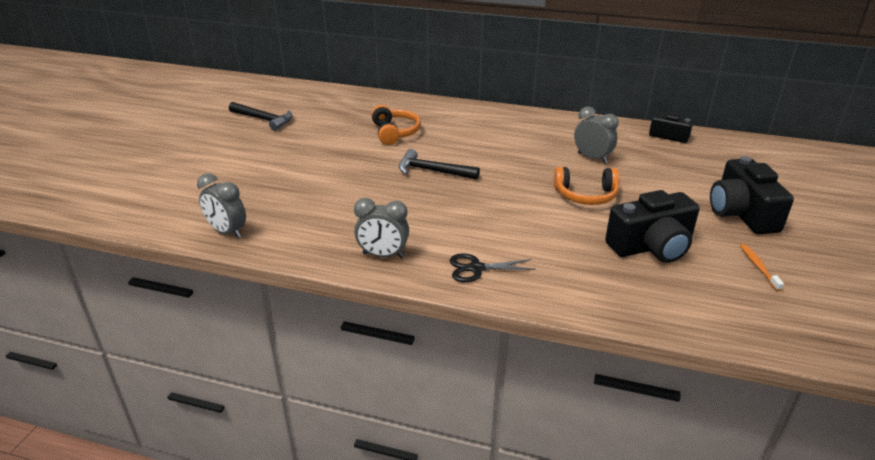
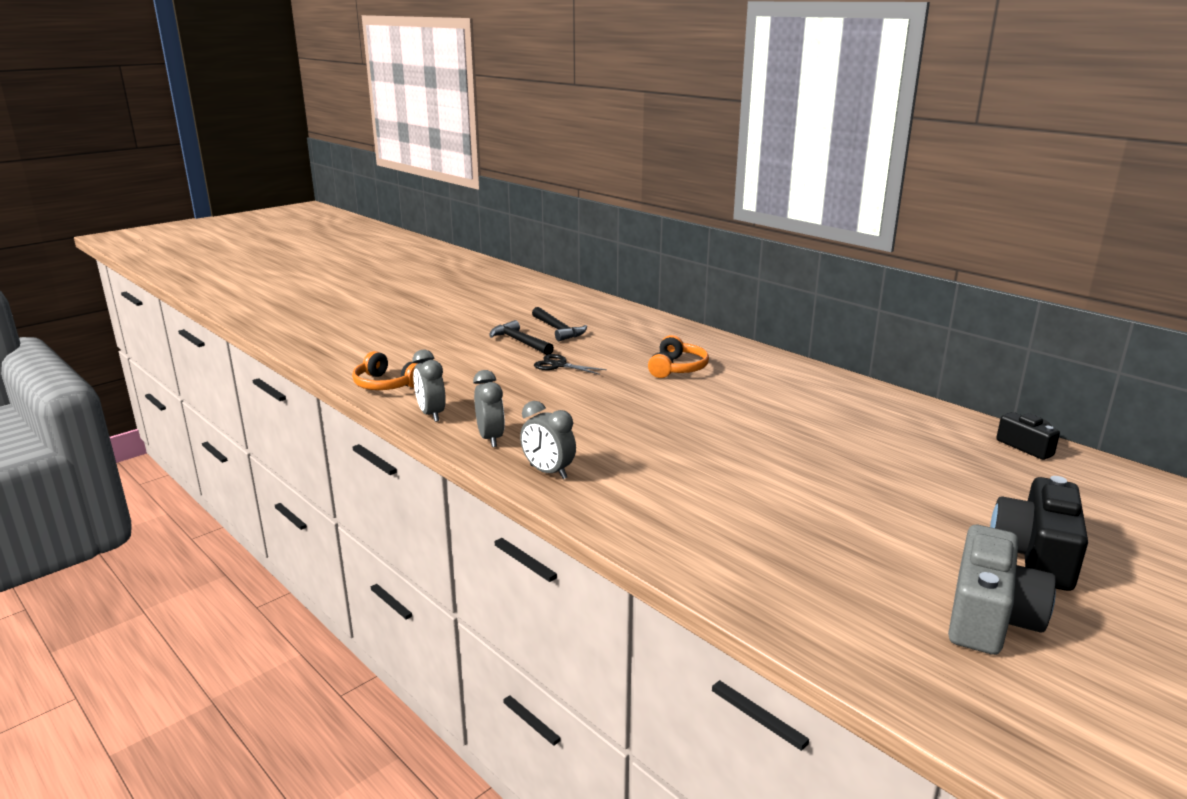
camera: 30 degrees right, 10 degrees down
black hammer [399,149,480,179] -> black hammer moved to [489,320,554,355]
black scissors [450,253,535,282] -> black scissors moved to [534,354,607,375]
orange headphones [554,167,620,205] -> orange headphones moved to [352,351,418,390]
grey clock [574,106,619,163] -> grey clock moved to [473,370,505,447]
black camera [605,190,700,263] -> none
orange toothbrush [740,244,784,291] -> grey camera [948,525,1056,655]

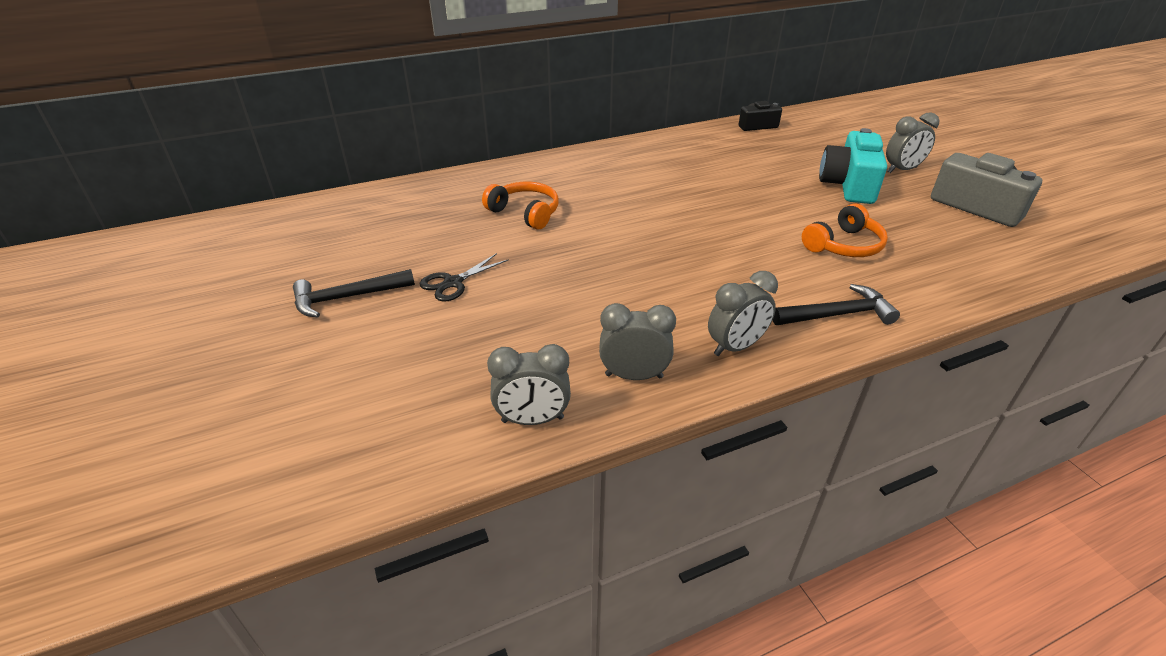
camera: 70 degrees left, 15 degrees up
orange headphones [352,351,418,390] -> orange headphones moved to [802,204,888,257]
black hammer [532,307,587,341] -> black hammer moved to [773,284,900,325]
black camera [990,476,1088,591] -> grey clock [886,113,939,173]
none -> turquoise camera [819,128,887,204]

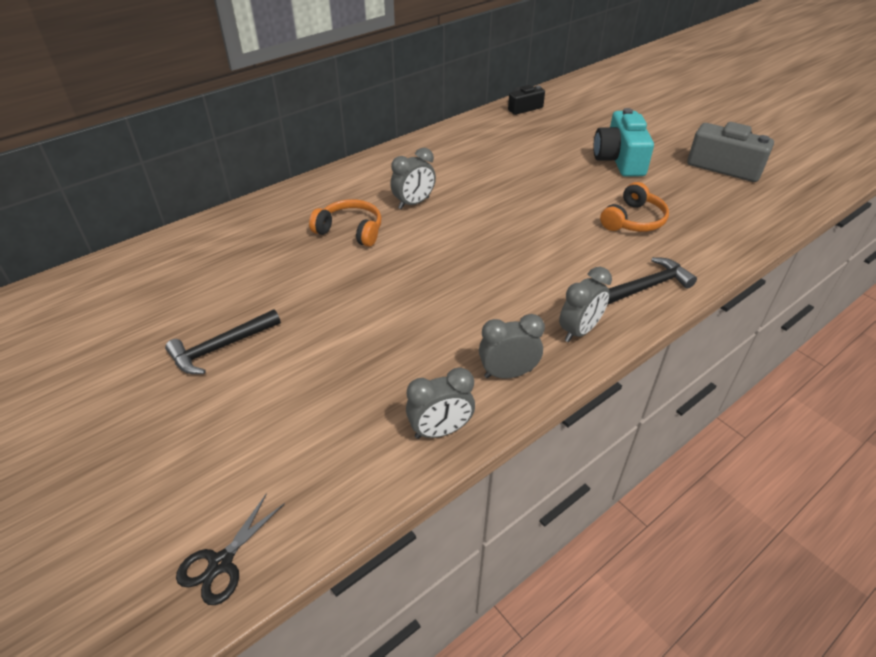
camera: 15 degrees left, 5 degrees up
black scissors [419,253,509,302] -> black scissors moved to [176,493,285,605]
grey clock [886,113,939,173] -> grey clock moved to [390,148,436,209]

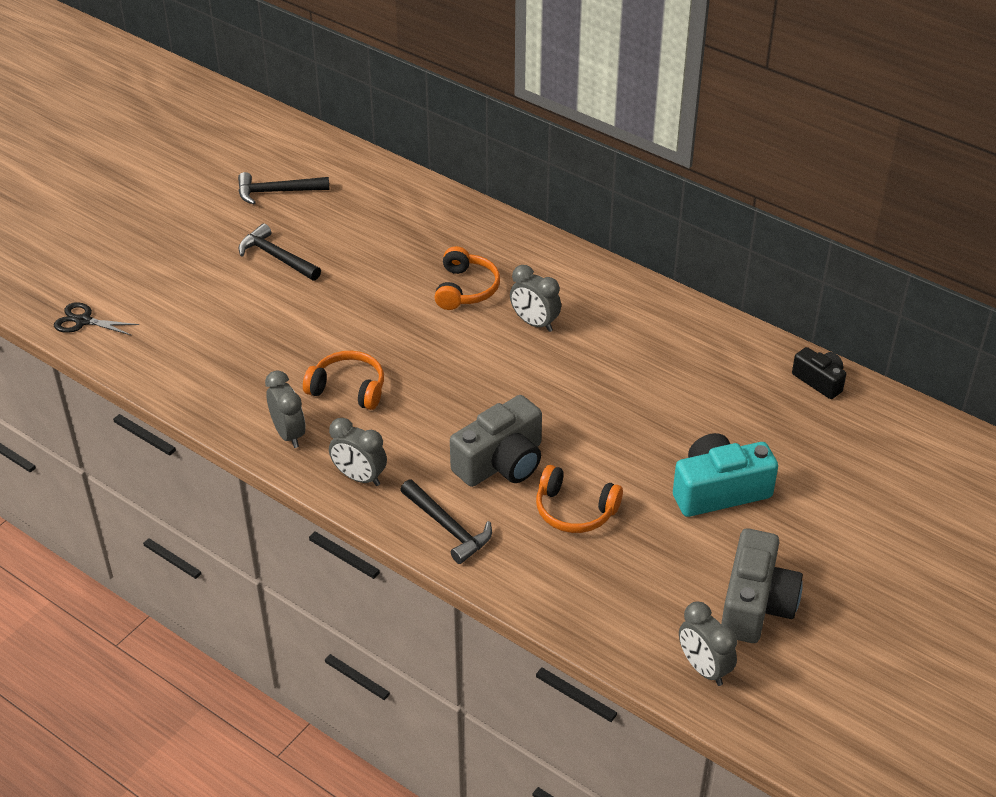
camera: 75 degrees right, 0 degrees up
grey clock [406,367,475,439] -> grey clock moved to [679,602,737,686]
none -> black hammer [238,172,329,204]
none -> orange headphones [303,351,384,410]
none -> grey camera [450,395,542,487]

